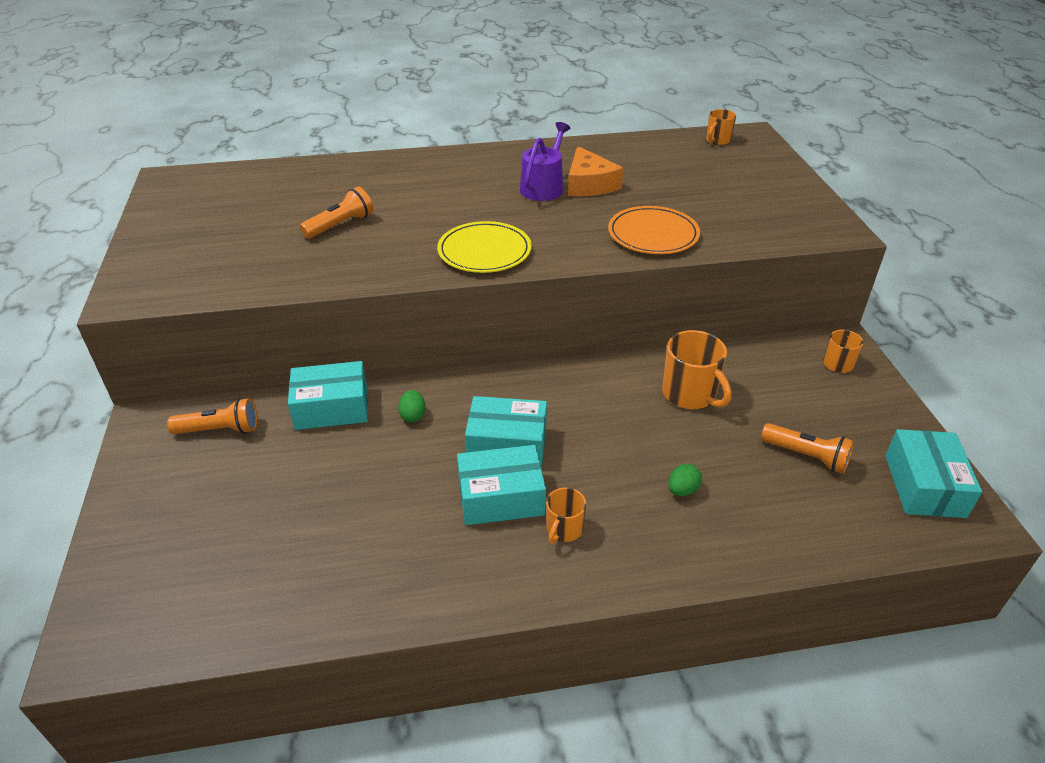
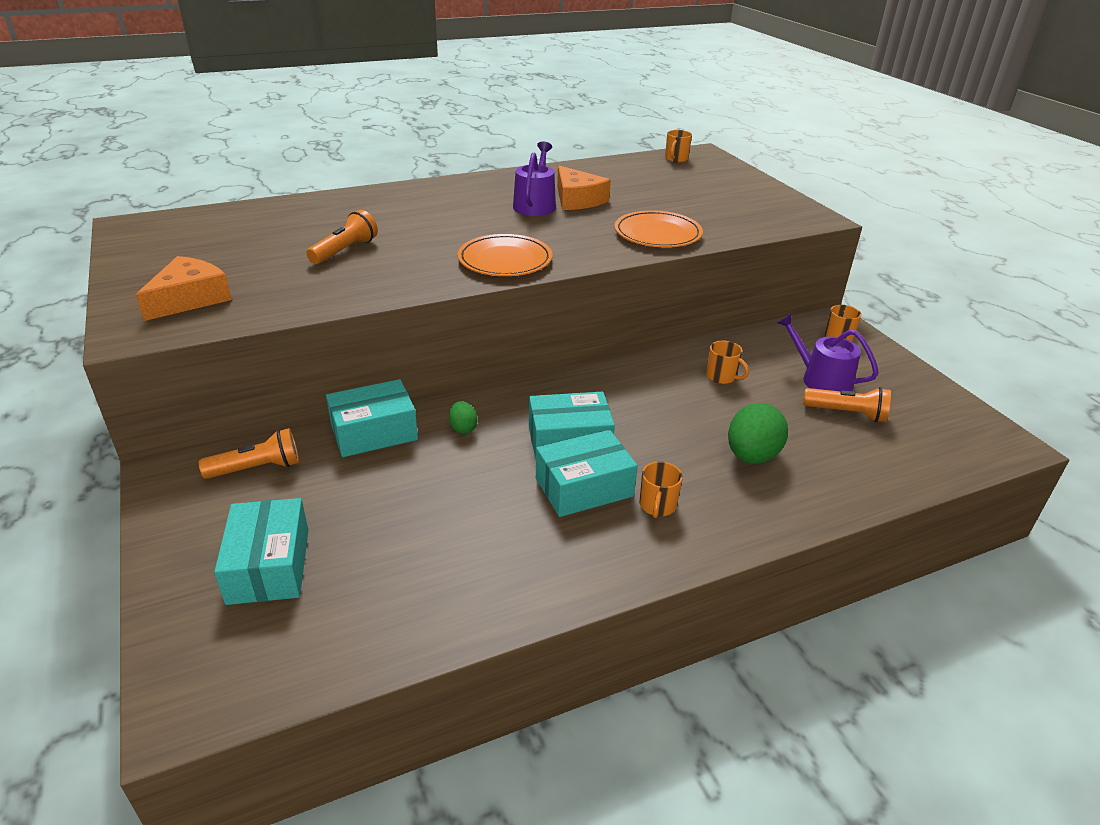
camera: 15 degrees left, 5 degrees down
yellow plate [437,221,532,273] -> orange plate [457,234,553,276]
orange mug [662,330,731,409] -> orange mug [706,341,749,384], size x0.58
green egg [668,464,702,496] -> green egg [728,403,788,464], size x1.94
turquoise box [885,429,982,518] -> turquoise box moved to [214,498,308,605]
none -> orange cheese [136,256,232,321]
none -> purple watering can [777,313,879,391]

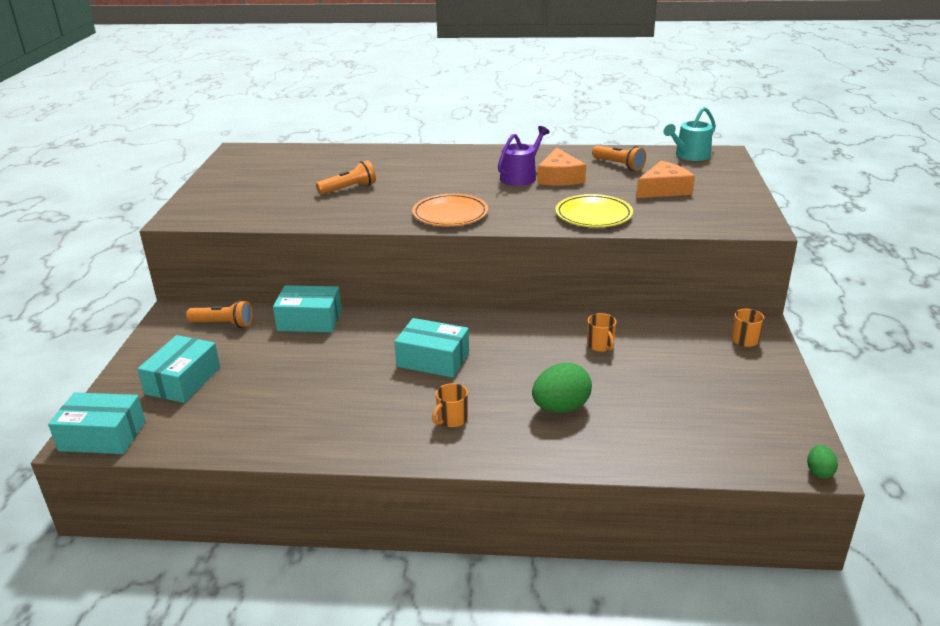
camera: 30 degrees right, 5 degrees down
orange cheese [136,256,232,321] -> orange cheese moved to [636,161,695,198]
green egg [449,401,478,434] -> green egg moved to [807,445,838,478]
turquoise box [536,430,638,517] -> turquoise box moved to [48,392,146,454]
orange plate [615,210,703,247] -> yellow plate [555,194,633,227]
orange mug [665,130,692,162] -> turquoise watering can [663,107,716,161]
purple watering can [777,313,879,391] -> none
orange flashlight [803,387,891,422] -> orange flashlight moved to [592,145,646,171]

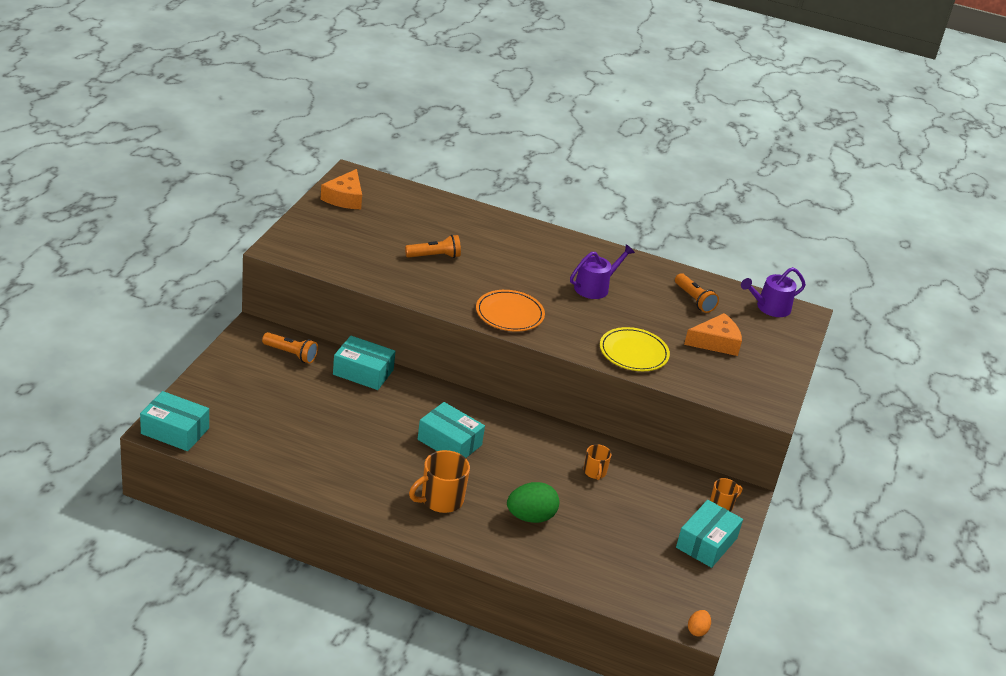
camera: 10 degrees right, 5 degrees up
turquoise box [137,335,221,403] -> turquoise box moved to [676,500,743,568]
orange mug [432,383,468,427] -> orange mug [409,450,470,513], size x1.73
orange cheese [538,147,586,186] -> orange cheese moved to [321,169,362,209]
turquoise watering can [663,107,716,161] -> purple watering can [741,267,806,317]
green egg [807,445,838,478] -> orange egg [688,610,711,636]

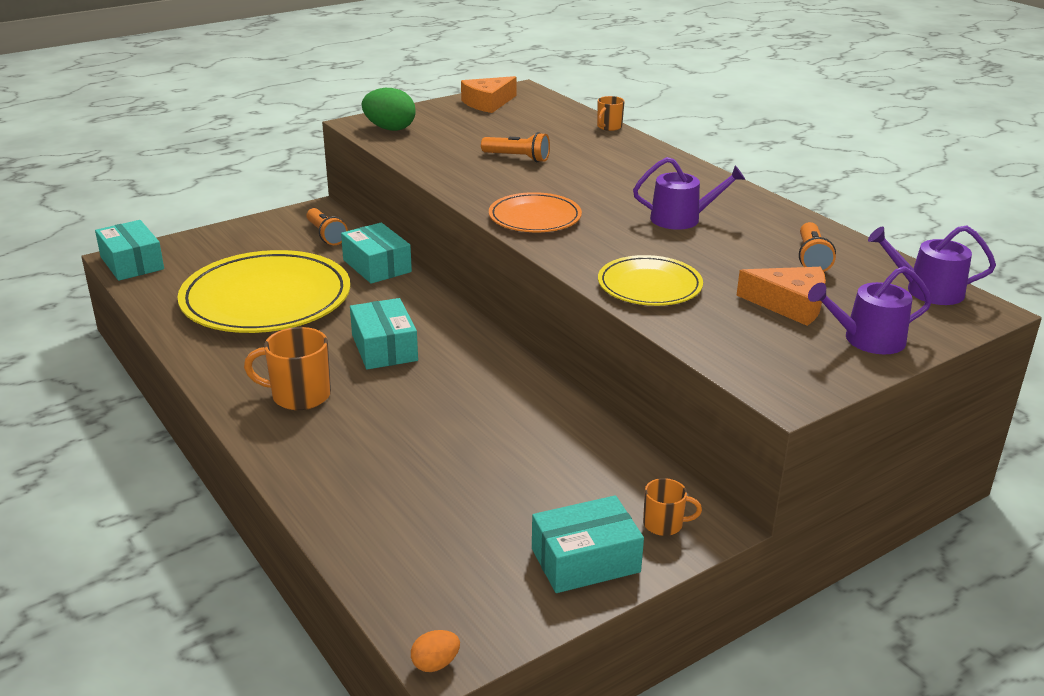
camera: 40 degrees right, 5 degrees down
green egg [507,482,559,523] -> green egg moved to [362,88,416,131]
orange mug [584,444,611,480] -> orange mug moved to [597,96,625,131]
none -> yellow plate [177,250,350,333]
none -> purple watering can [808,266,932,354]

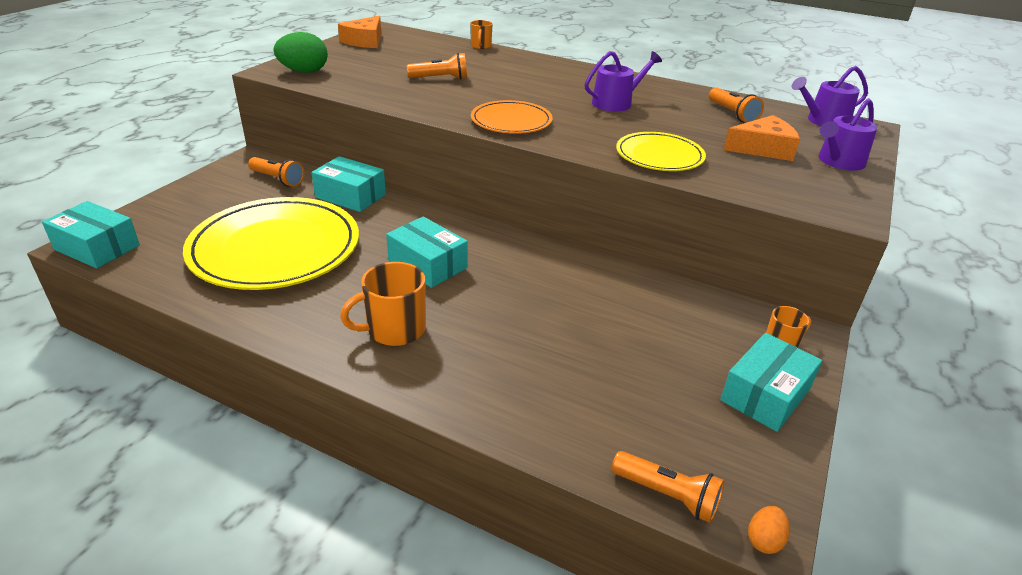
camera: 30 degrees left, 5 degrees up
none -> orange flashlight [612,451,724,523]

